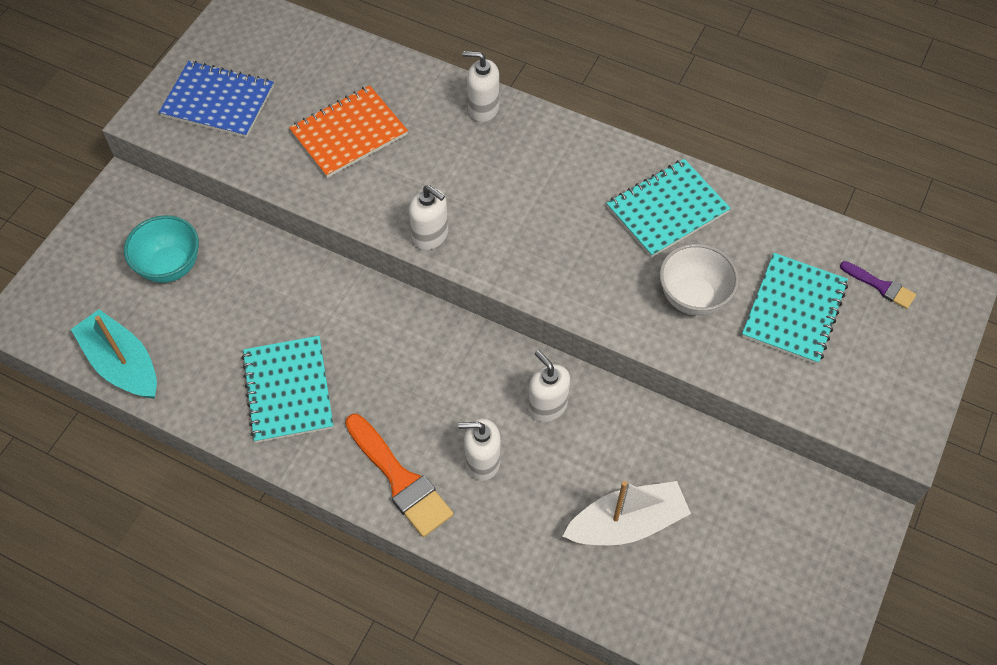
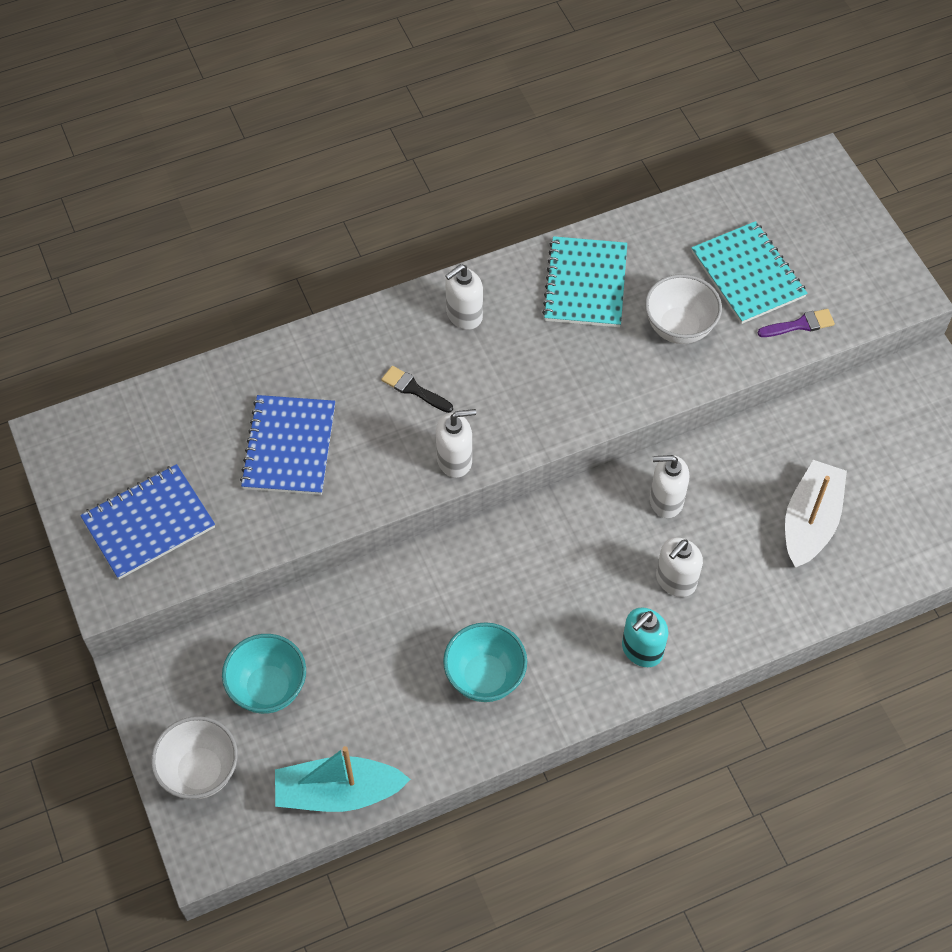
camera: 50 degrees left, 0 degrees up
turquoise notebook [242,336,334,443] -> turquoise bowl [443,622,527,702]
orange notebook [289,85,408,178] -> blue notebook [240,395,335,495]
orange brush [345,414,453,537] -> turquoise soap dispenser [622,607,668,667]
white soap dispenser [463,51,499,122] -> white soap dispenser moved to [445,264,483,330]
purple brush [840,261,916,309] -> purple brush moved to [758,309,835,337]
none -> white bowl [151,716,238,800]
none -> black brush [381,366,453,413]

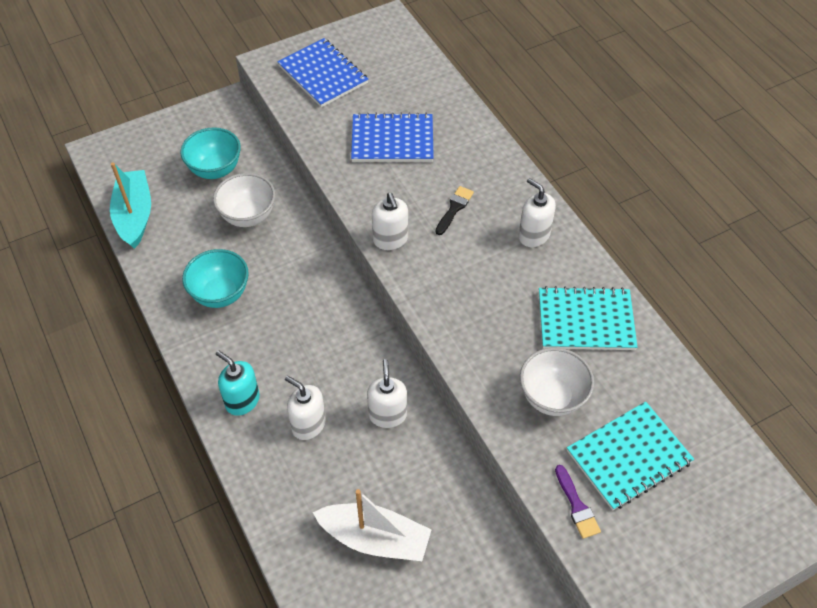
camera: 85 degrees right, 5 degrees down
white bowl [151,716,238,800] -> white bowl moved to [213,173,275,227]

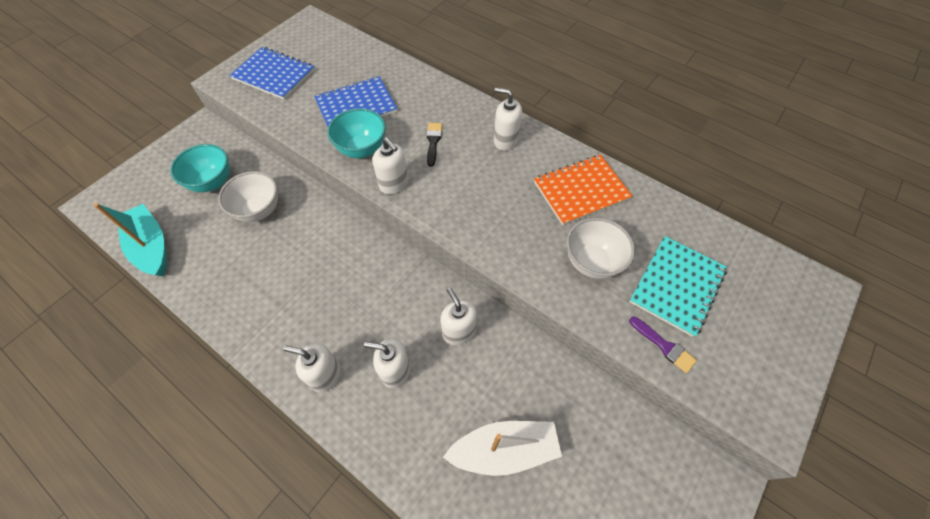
camera: 25 degrees left, 5 degrees up
turquoise bowl [182,249,249,308] -> turquoise bowl moved to [327,108,386,158]
turquoise soap dispenser [216,350,260,416] -> white soap dispenser [283,343,341,393]
turquoise notebook [539,286,637,350] -> orange notebook [534,155,633,225]

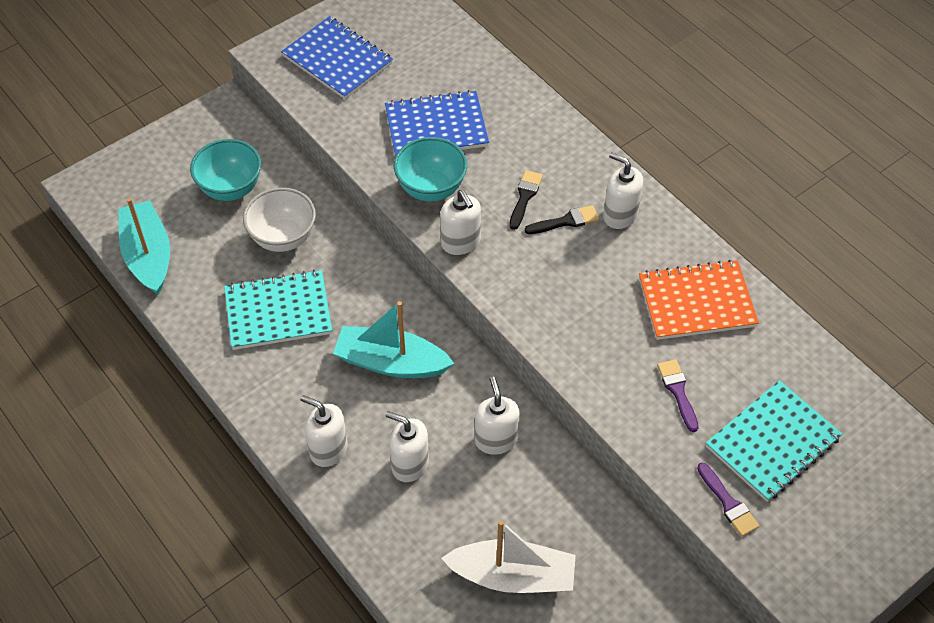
camera: 15 degrees right, 5 degrees down
white bowl [566,218,635,279] -> purple brush [657,359,699,432]
none -> turquoise notebook [224,270,332,350]
none -> turquoise boat [333,301,454,378]
none -> black brush [525,205,599,234]

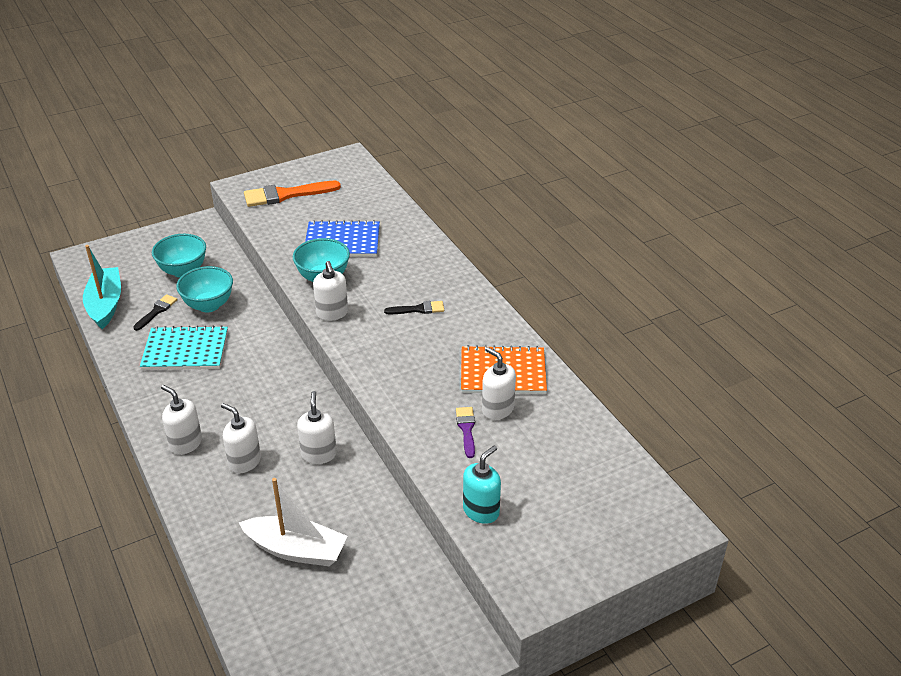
camera: 10 degrees right, 15 degrees down
white bowl [243,188,316,252] -> turquoise bowl [176,266,233,312]
blue notebook [281,16,393,99] -> orange brush [244,181,341,207]
turquoise boat [333,301,454,378] -> none
black brush [509,170,543,230] -> black brush moved to [133,294,177,331]
white soap dispenser [603,152,643,229] -> white soap dispenser moved to [482,347,516,420]
purple brush [697,462,759,537] -> turquoise soap dispenser [463,445,501,524]
turquoise notebook [706,380,842,502] -> none

